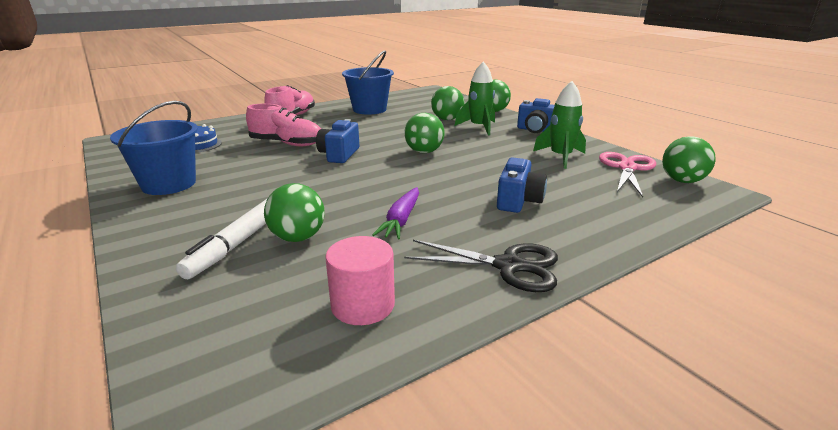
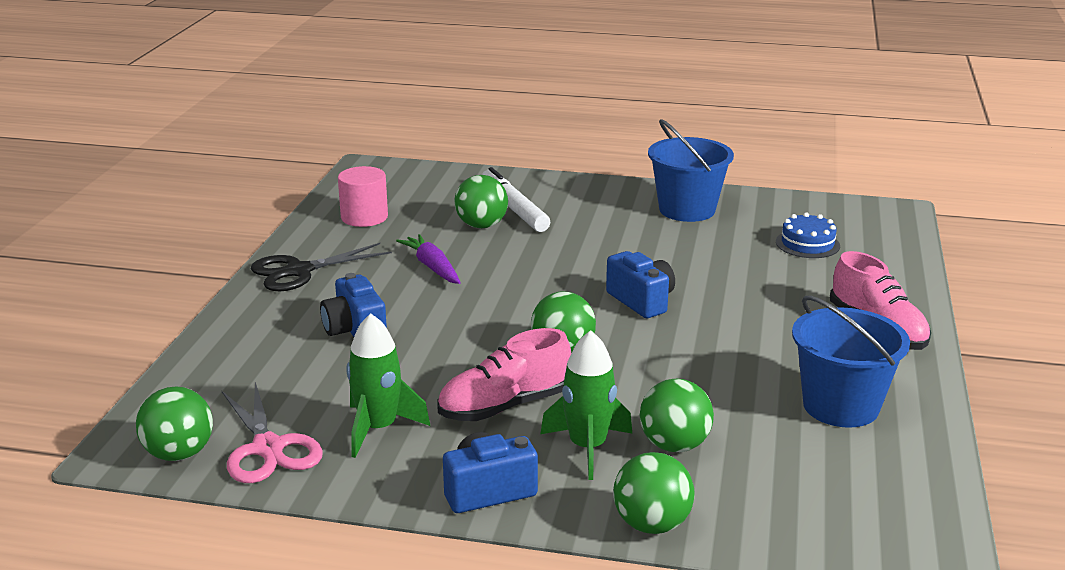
camera: 135 degrees right, 0 degrees up
pink shoe [246,104,321,146] -> pink shoe moved to [437,328,571,421]

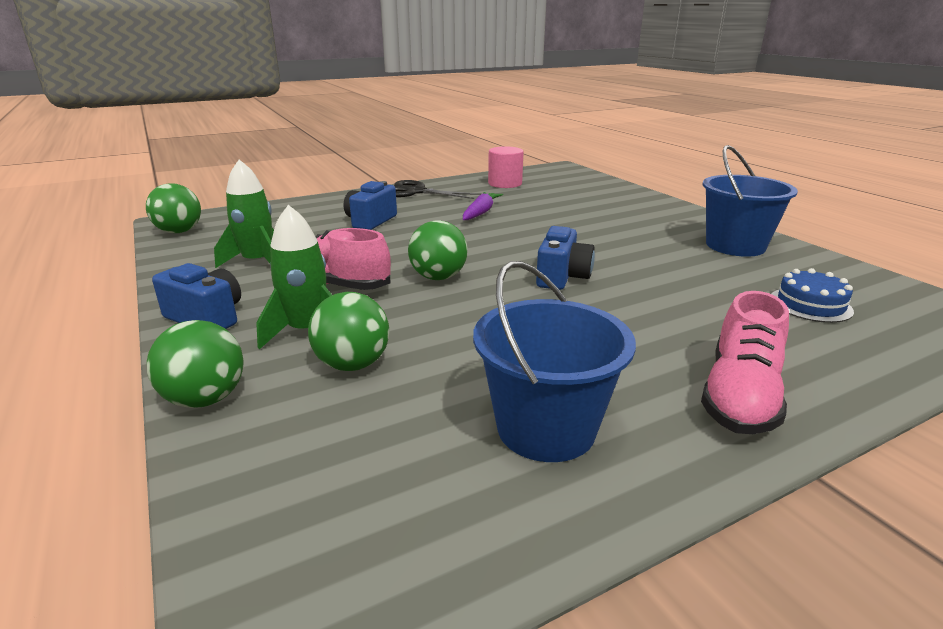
camera: 50 degrees right, 0 degrees up
pink scissors [221,382,323,483] -> none
green ball [454,175,508,228] -> none
white marker [482,167,550,232] -> none

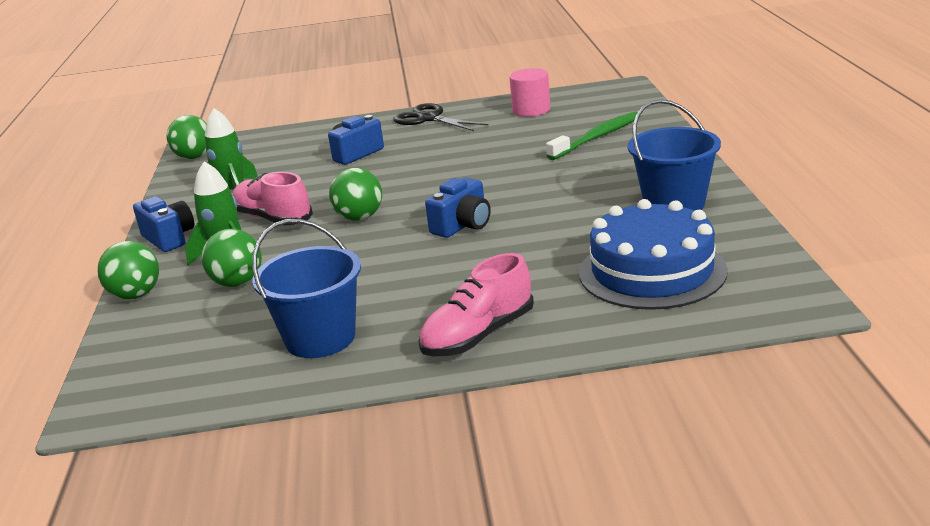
camera: 25 degrees right, 0 degrees up
purple carrot [463,192,503,220] -> none
blue cake [772,268,854,323] -> blue cake [579,199,728,310], size x2.03
none -> green toothbrush [546,111,641,160]

